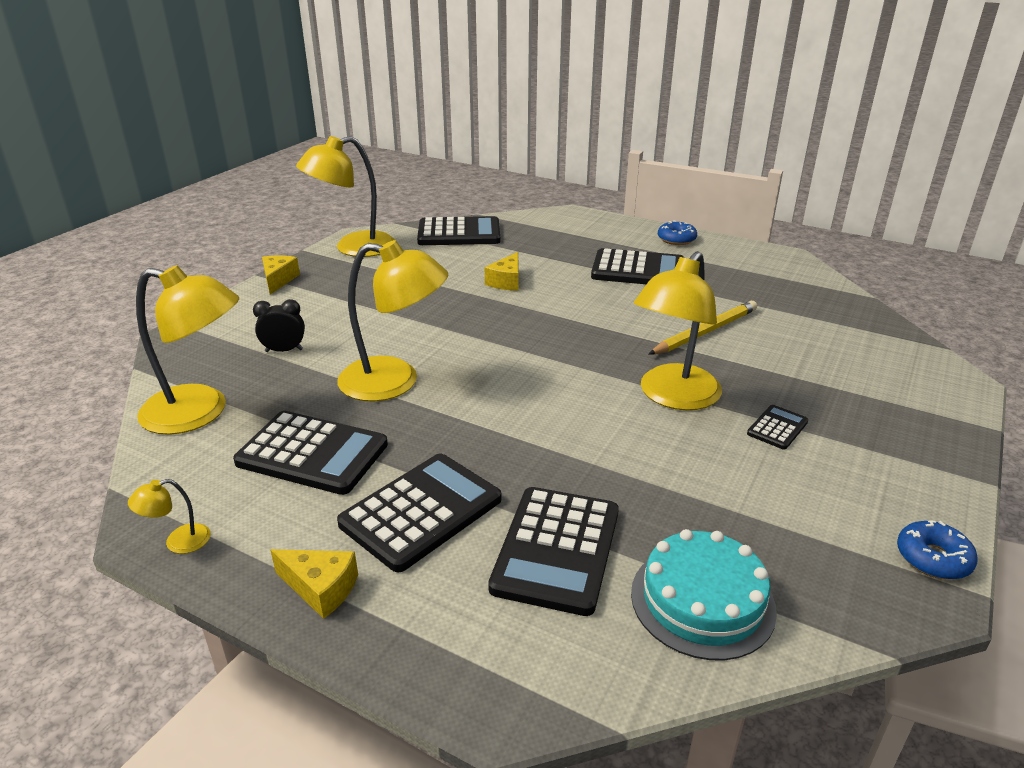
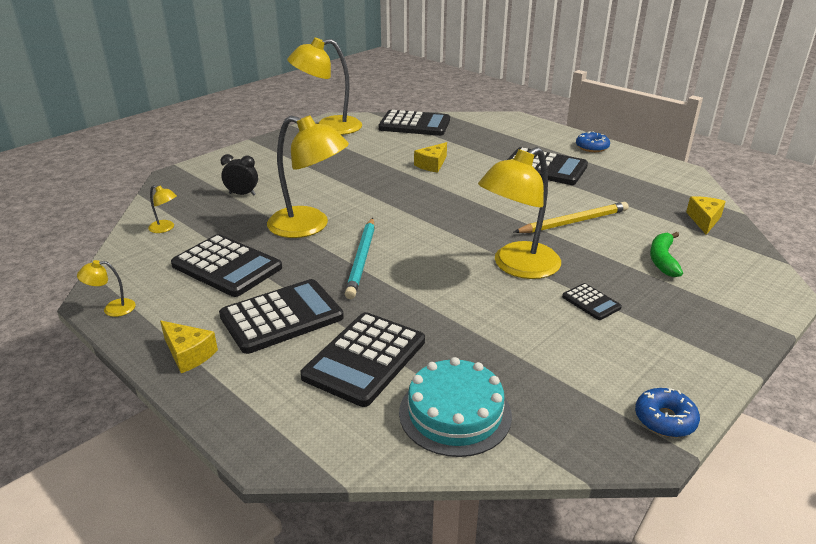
camera: 15 degrees right, 0 degrees up
yellow lamp [136,265,239,435] -> yellow lamp [148,185,177,233], size x0.41
yellow cheese [262,256,300,295] -> yellow cheese moved to [686,196,726,235]
black calculator [747,405,808,450] -> black calculator turned 90 degrees clockwise [562,283,622,320]
none -> turquoise pencil [345,218,375,299]
none -> green banana [650,232,683,277]

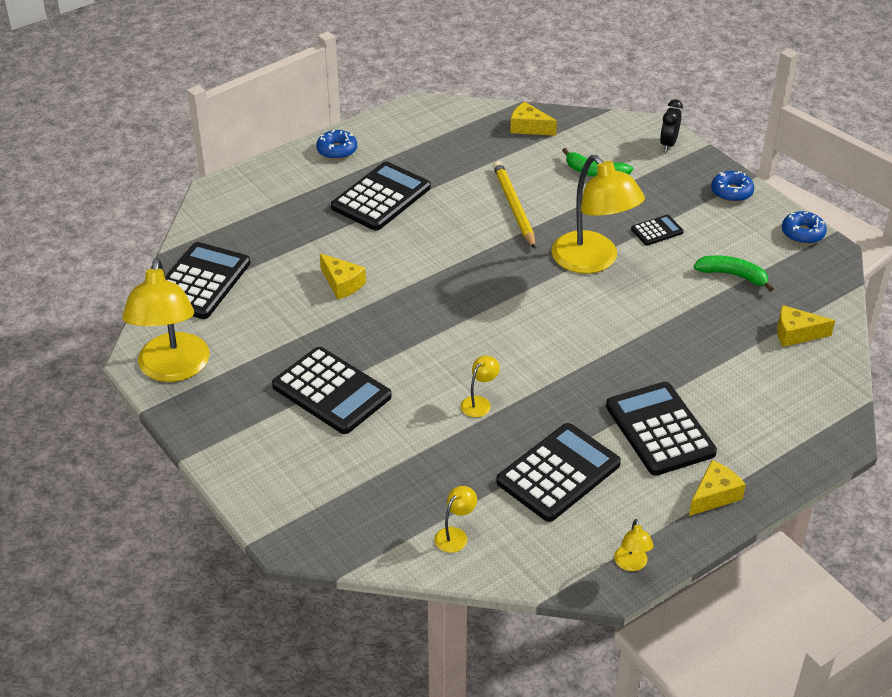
camera: 80 degrees left, 10 degrees up
black clock [221,154,258,195] -> black clock moved to [660,99,683,152]
yellow lamp [267,115,349,238] -> yellow lamp [461,356,500,417], size x0.41
black calculator [300,312,425,407] -> black calculator moved to [272,347,392,434]
turquoise pencil [345,218,375,299] -> none
turquoise cake [399,357,512,457] -> yellow cheese [777,305,835,347]
none -> green banana [694,255,774,292]
none -> blue donut [711,171,754,202]

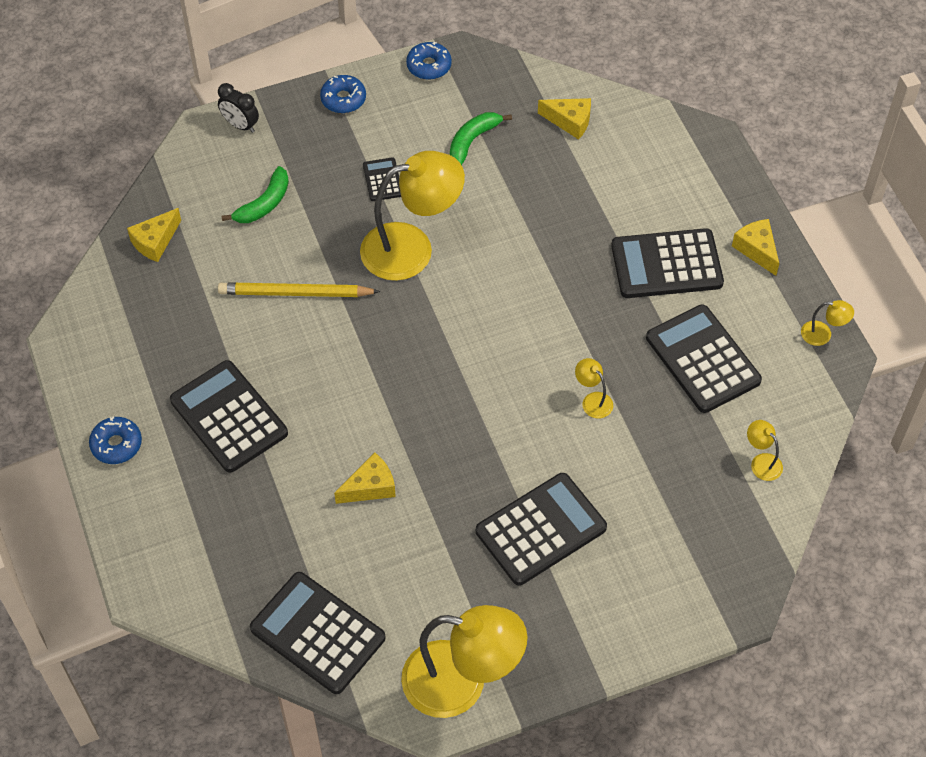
camera: 75 degrees left, 15 degrees up
yellow cheese [777,305,835,347] -> yellow cheese turned 90 degrees counterclockwise [538,98,591,140]

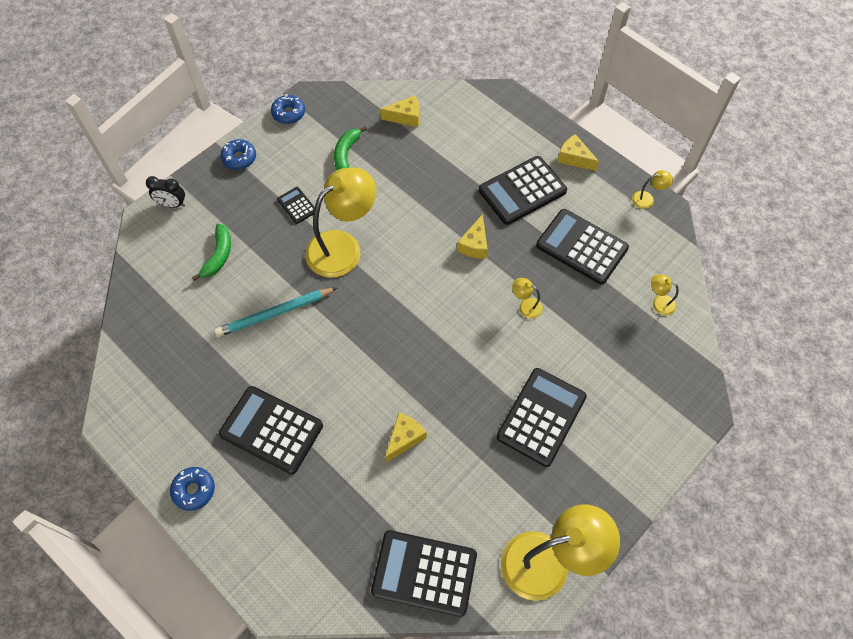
camera: 25 degrees left, 5 degrees up
yellow cheese [127,208,181,262] -> yellow cheese moved to [457,214,488,258]
yellow pencil [218,282,380,297] -> turquoise pencil [214,288,337,337]

